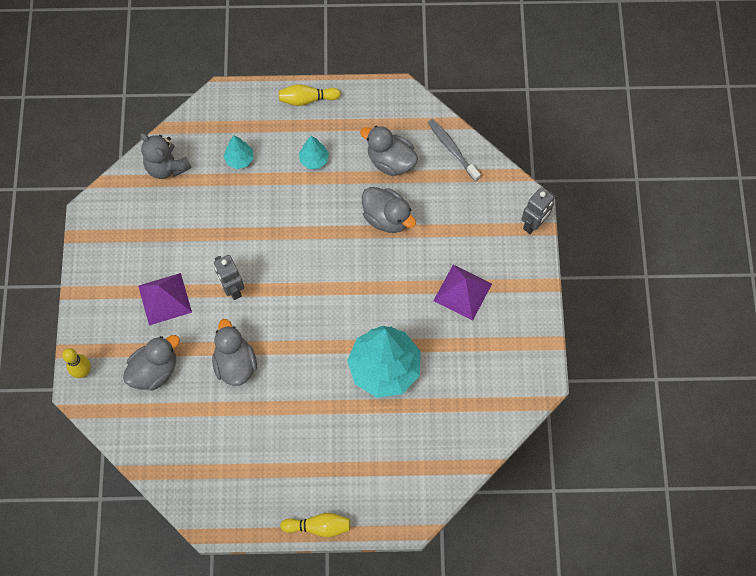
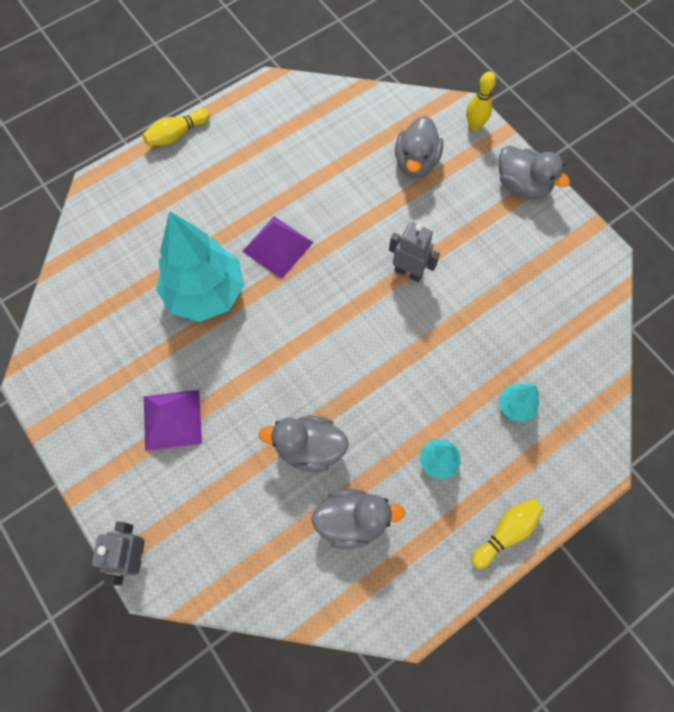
camera: 145 degrees right, 0 degrees up
purple pyramid [138,273,192,325] -> purple pyramid moved to [242,216,314,279]
grey teddy bear [140,133,191,179] -> none
grey duck [212,319,257,386] -> grey duck moved to [499,145,570,199]
grey toothbrush [428,119,481,181] -> none

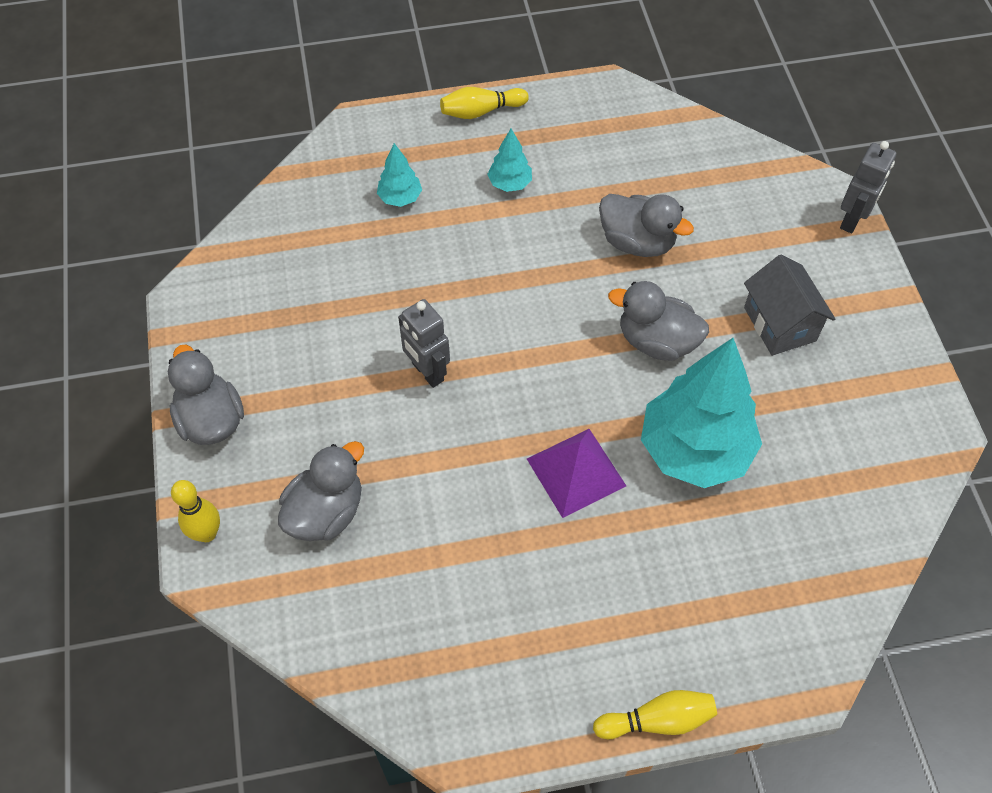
camera: 155 degrees left, 10 degrees down
purple pyramid [144,390,202,451] -> grey house [744,255,835,356]
grey duck [312,489,405,549] -> grey duck moved to [608,281,709,361]

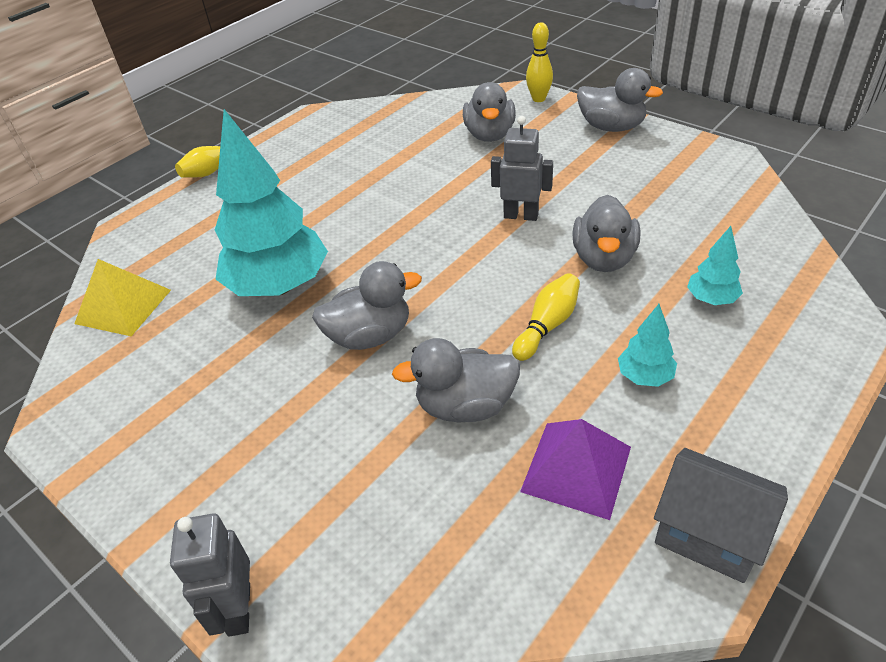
camera: 145 degrees right, 15 degrees down
yellow bowling pin [440,87,529,119] -> yellow bowling pin moved to [512,273,580,361]
purple pyramid [527,429,626,518] -> purple pyramid moved to [520,419,631,520]
grey house [744,255,835,356] -> grey house moved to [654,448,788,583]
none -> yellow pyramid [74,259,171,336]
none -> grey duck [572,195,640,272]

